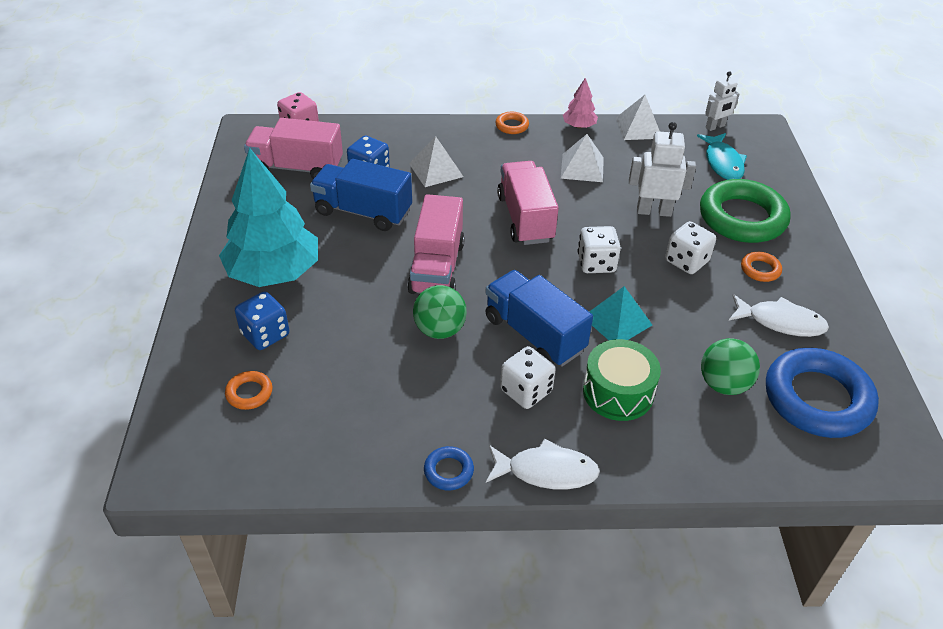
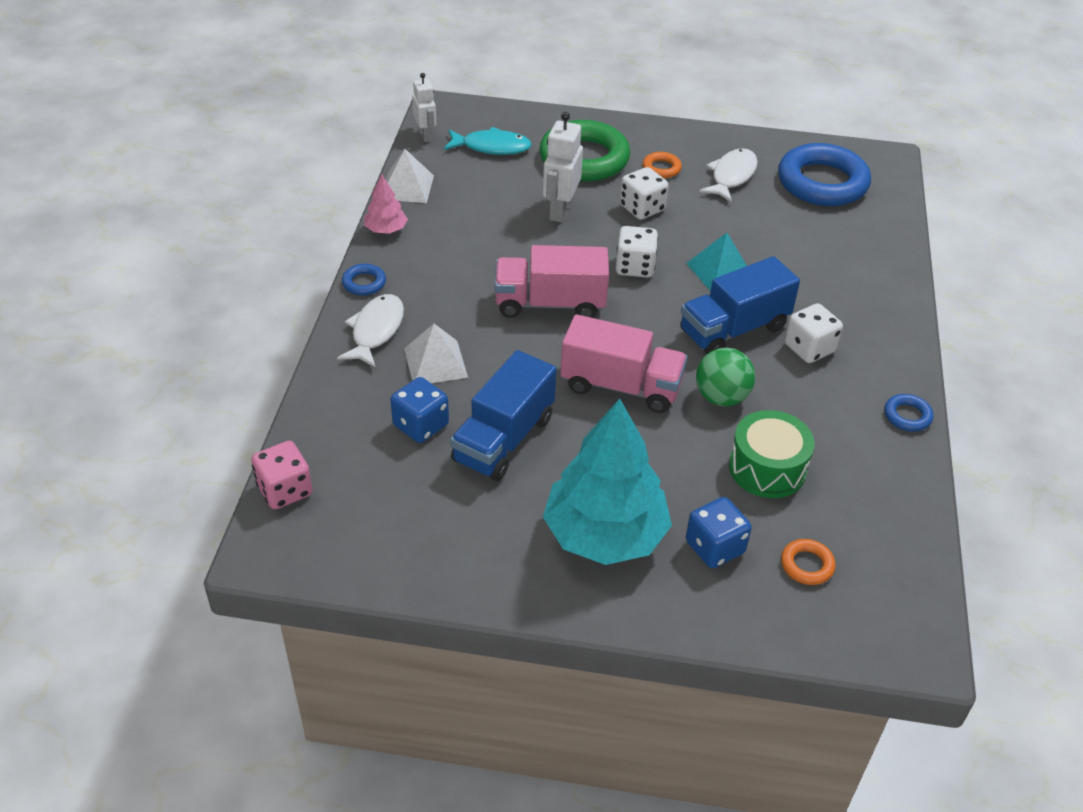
camera: 80 degrees left, 0 degrees up
pink truck [244,118,343,179] -> none
white fish [486,438,600,489] -> white fish moved to [337,294,404,368]
orange ring [495,112,529,134] -> blue ring [342,264,386,296]
white pyramid [561,134,604,182] -> none
green drum [583,339,661,421] -> green drum moved to [729,410,815,498]
green ball [701,338,760,395] -> none

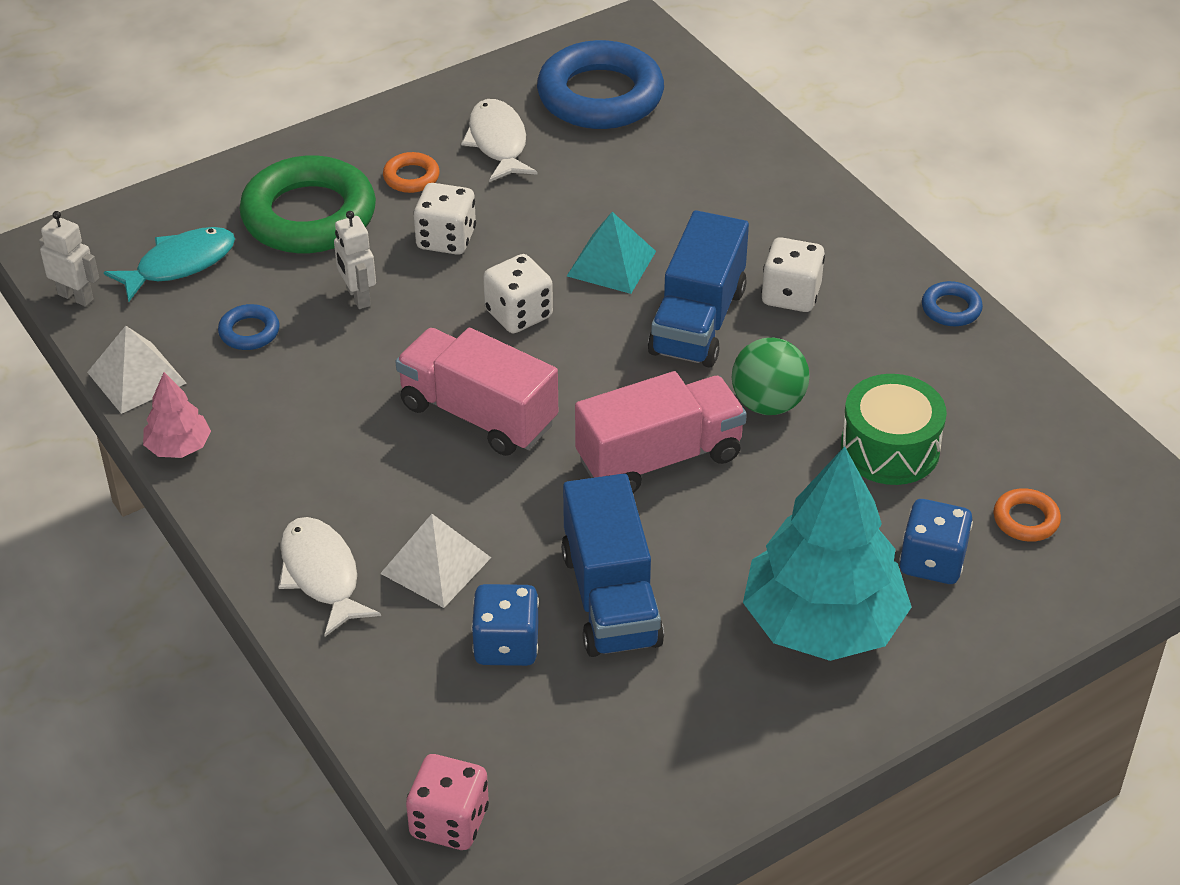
camera: 40 degrees left, 0 degrees up
blue ring [342,264,386,296] -> blue ring moved to [218,304,280,350]
pink truck [495,245,609,318] -> pink truck turned 75 degrees clockwise [395,328,558,456]
white robot [543,112,583,222] -> white robot [334,211,376,309], size x0.66

